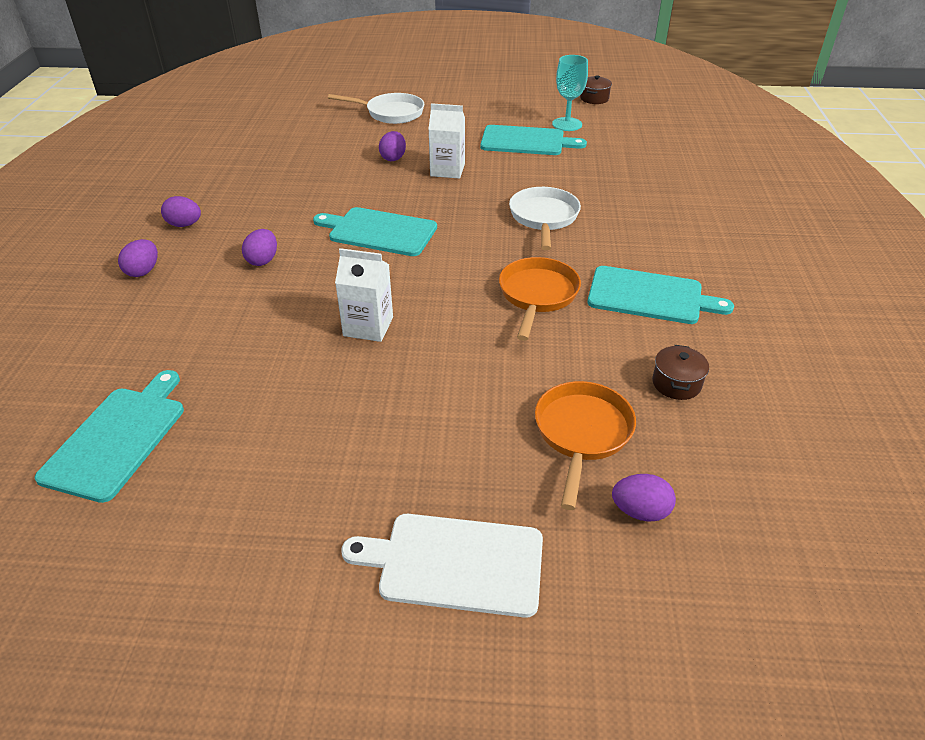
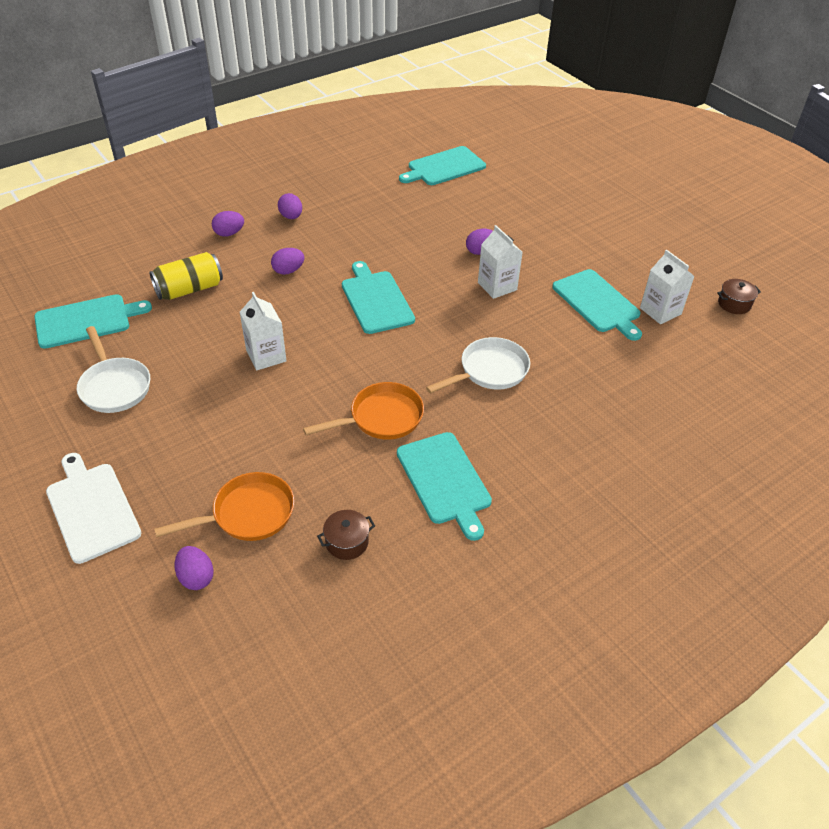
camera: 50 degrees right, 5 degrees up
white pan [328,93,424,124] -> white pan moved to [77,326,150,413]
turquoise goblet [552,55,588,131] -> white carton [640,250,695,324]
none -> yellow can [149,252,223,300]
none -> turquoise cutting board [399,146,486,185]

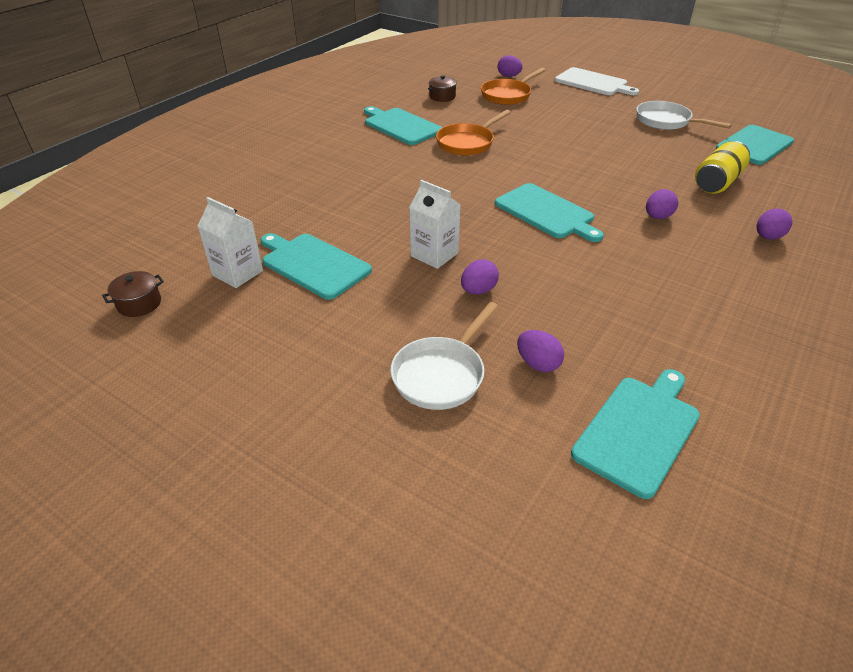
camera: 160 degrees right, 5 degrees down
white carton [240,292,287,371] -> none
purple egg [278,193,302,219] -> purple egg moved to [517,330,564,372]
white pan [426,337,530,394] -> white pan moved to [390,302,498,410]

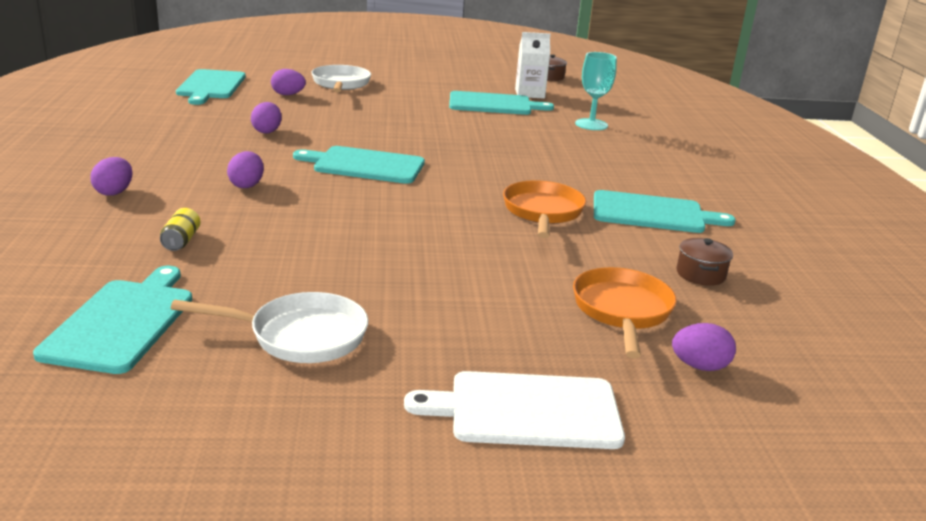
camera: 140 degrees right, 15 degrees down
white carton [409,180,461,269] -> none
purple egg [461,259,499,295] -> purple egg moved to [251,102,282,133]
yellow can [695,141,750,194] -> yellow can [160,208,201,251], size x0.53
none -> turquoise goblet [575,52,617,130]

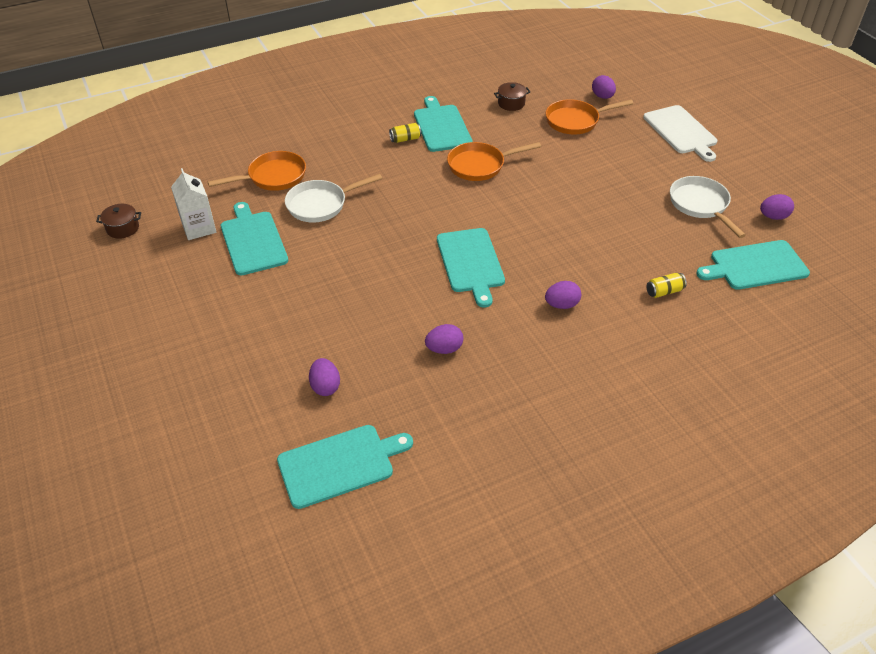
camera: 110 degrees left, 20 degrees up
purple egg [90,157,133,195] -> purple egg moved to [760,194,794,220]
white pan [311,65,371,92] -> white pan moved to [285,174,382,222]
turquoise goblet [575,52,617,130] -> orange pan [208,151,306,191]
none -> yellow can [389,123,421,143]

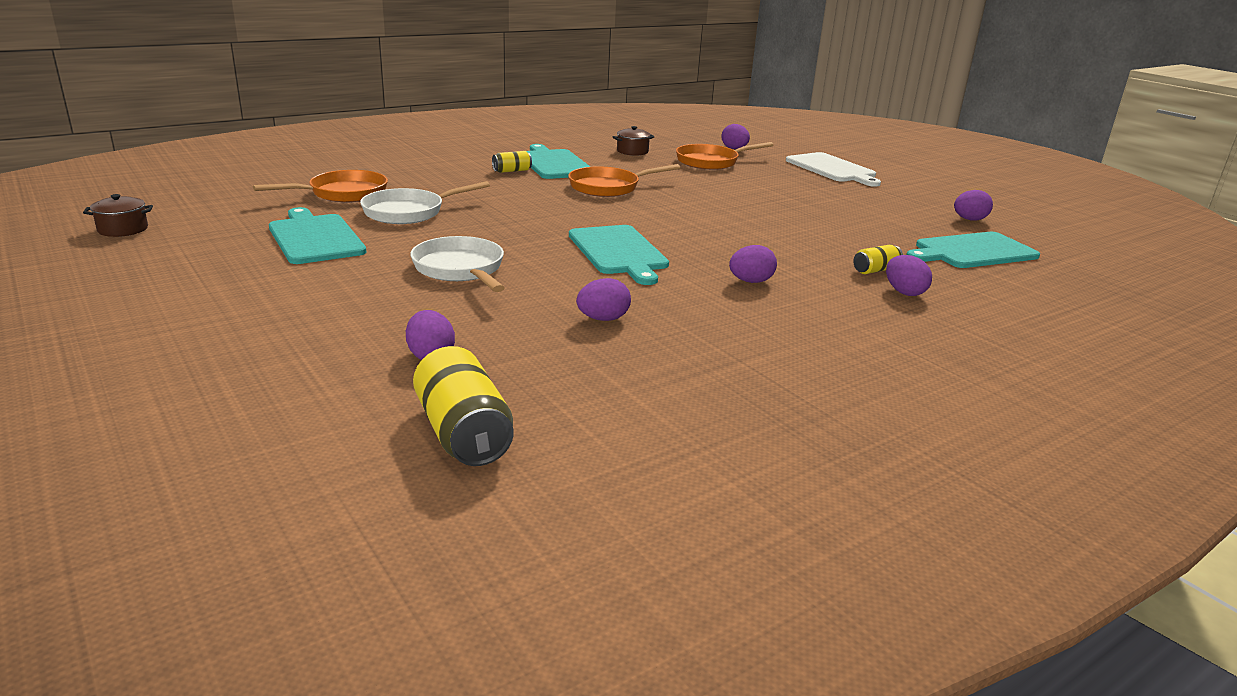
camera: 10 degrees left, 20 degrees down
white carton [171,168,216,240] -> none
turquoise cutting board [277,425,413,509] -> yellow can [413,346,514,466]
white pan [670,176,746,238] -> white pan moved to [410,236,505,292]
none -> purple egg [886,255,932,296]

